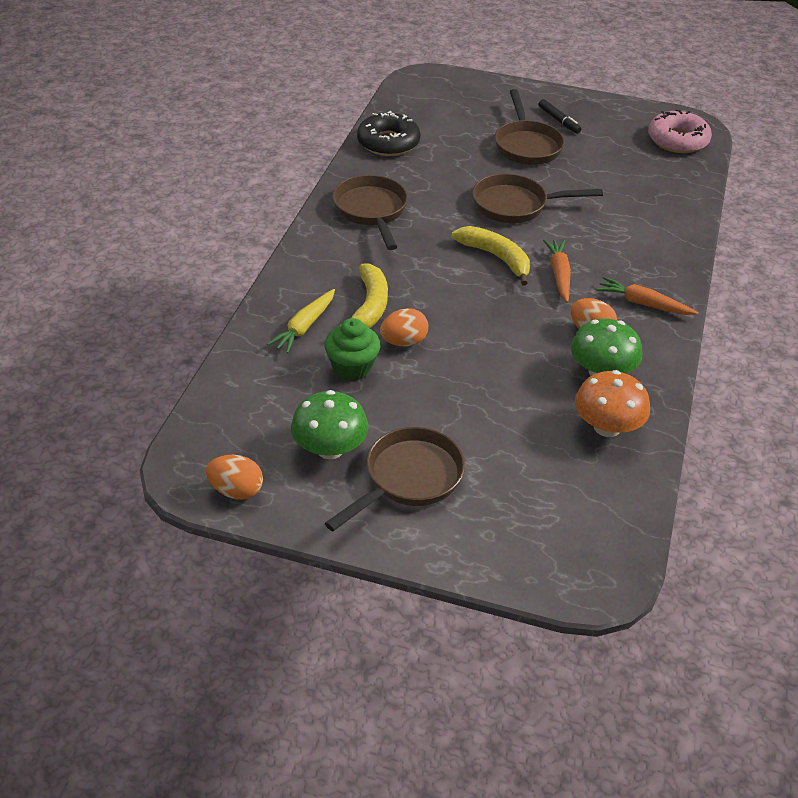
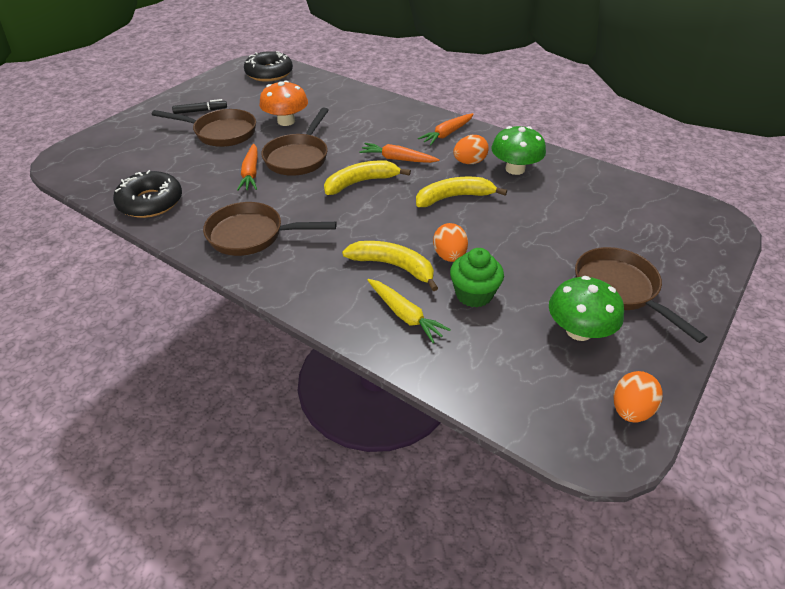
camera: 70 degrees left, 0 degrees up
orange mushroom [575,370,650,437] -> orange mushroom moved to [259,81,308,126]
pink donut [648,110,712,153] -> black donut [244,51,293,82]
none -> orange carrot [237,144,258,191]
none -> yellow banana [416,176,507,207]

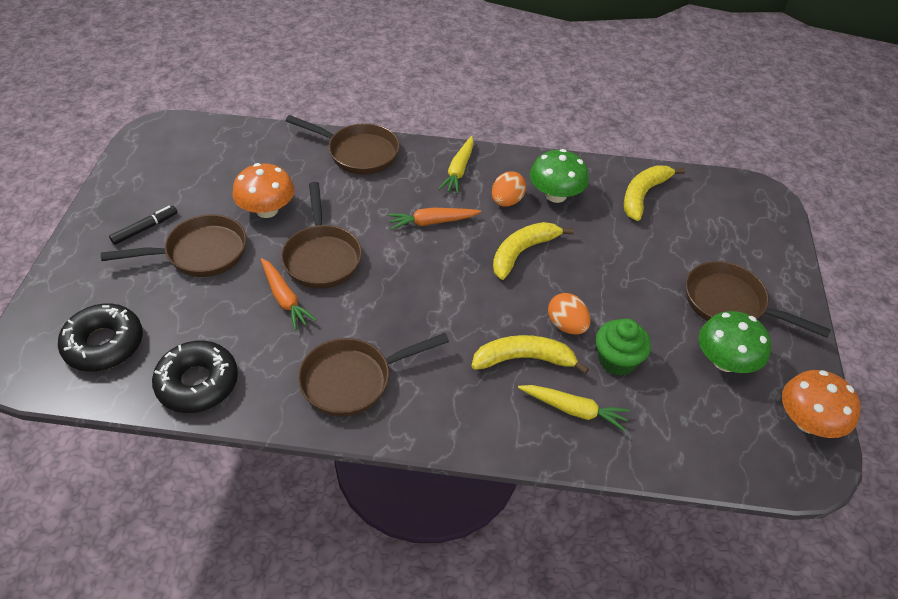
camera: 30 degrees left, 5 degrees up
black donut [244,51,293,82] -> black donut moved to [58,304,143,372]
yellow banana [324,160,411,195] -> yellow banana moved to [624,165,685,221]
orange carrot [418,113,474,145] -> yellow carrot [438,136,474,194]
orange egg [614,371,663,423] -> orange mushroom [782,370,861,438]
none -> brown pan [285,115,400,175]

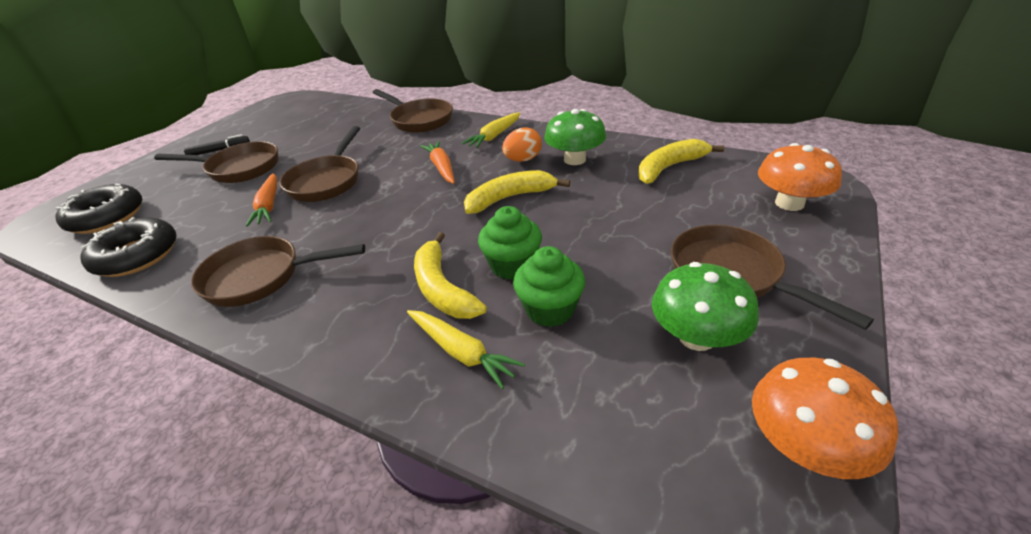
camera: 25 degrees right, 10 degrees down
orange mushroom [232,163,294,218] -> orange mushroom moved to [758,143,842,211]
orange carrot [387,208,481,230] -> orange carrot turned 60 degrees clockwise [420,141,455,184]
yellow banana [471,335,589,374] -> yellow banana turned 135 degrees counterclockwise [414,232,487,319]
orange egg [548,293,591,335] -> green cupcake [478,206,542,280]

